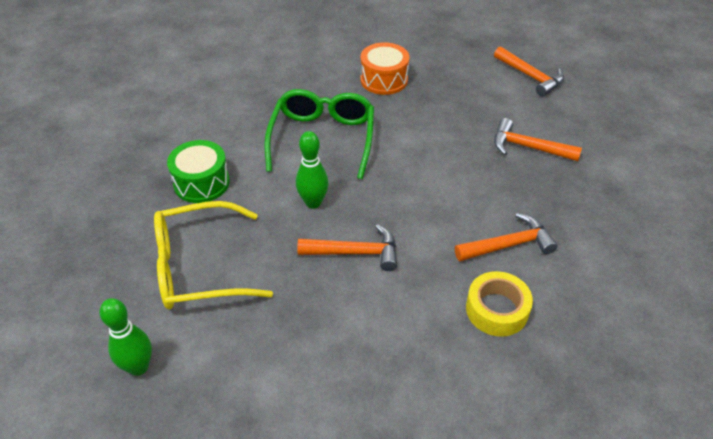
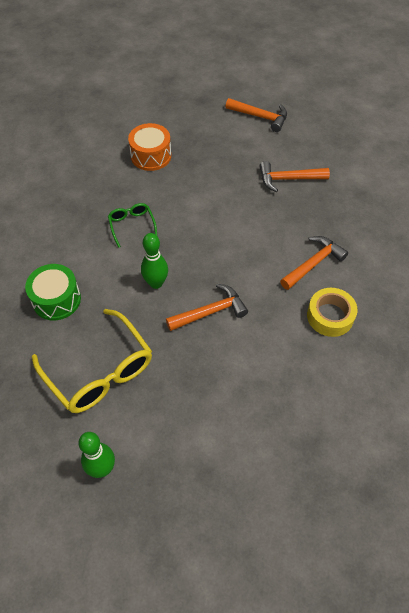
camera: 25 degrees left, 10 degrees up
yellow glasses [154,201,273,309] -> yellow glasses turned 90 degrees counterclockwise [32,309,152,413]
green glasses [264,89,374,179] -> green glasses [108,203,157,248], size x0.51

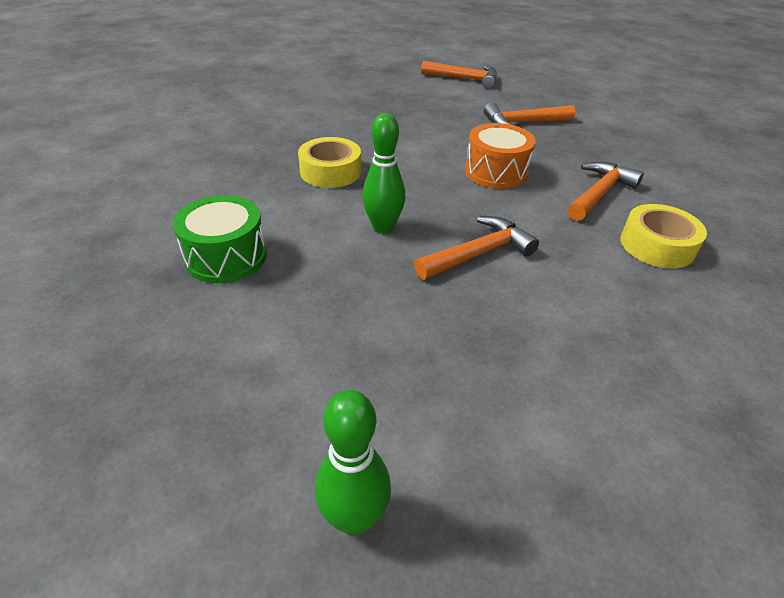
camera: 10 degrees left, 15 degrees down
yellow glasses [32,309,152,413] -> none
green glasses [108,203,157,248] -> yellow tape [298,137,361,188]
orange drum [128,123,171,171] -> orange drum moved to [465,123,536,189]

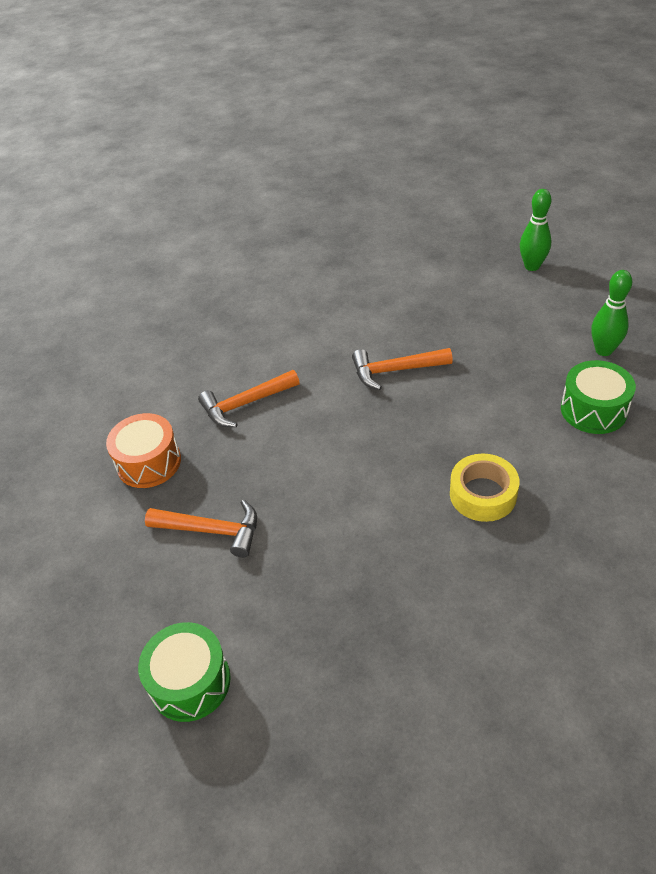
camera: 150 degrees left, 5 degrees up
green bowling pin [362,113,405,233] -> green bowling pin moved to [591,270,632,356]
orange hammer [421,61,497,89] -> green drum [138,622,231,722]
orange drum [465,123,536,189] -> orange drum moved to [106,413,181,488]
yellow tape [620,204,707,269] -> none

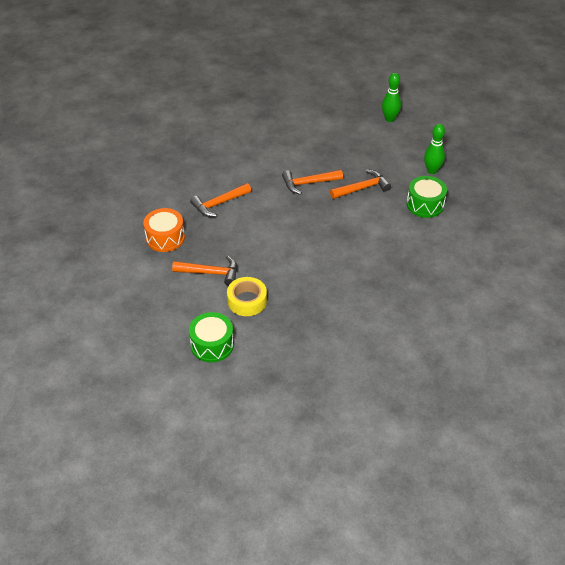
camera: 10 degrees left, 0 degrees up
yellow tape [450,454,519,522] -> yellow tape moved to [227,277,267,316]
none -> orange hammer [330,169,391,199]

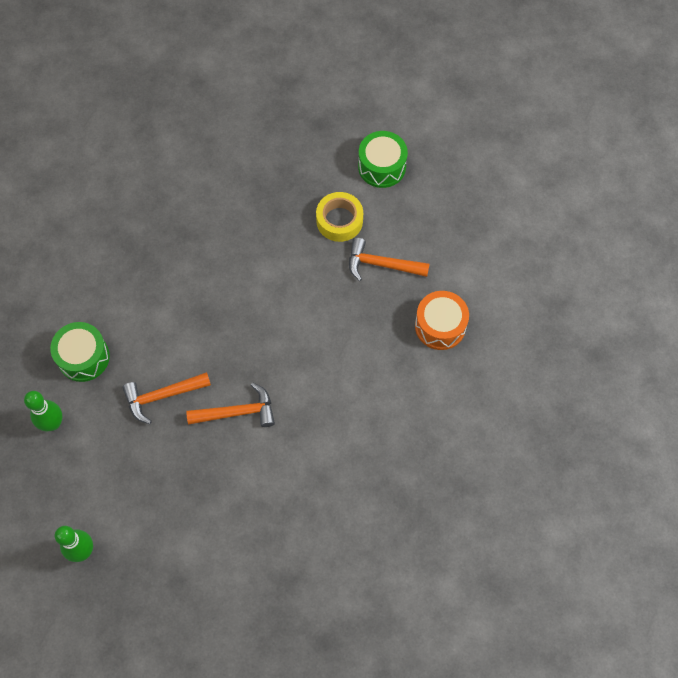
camera: 175 degrees left, 20 degrees up
orange hammer [190,183,251,217] -> none

